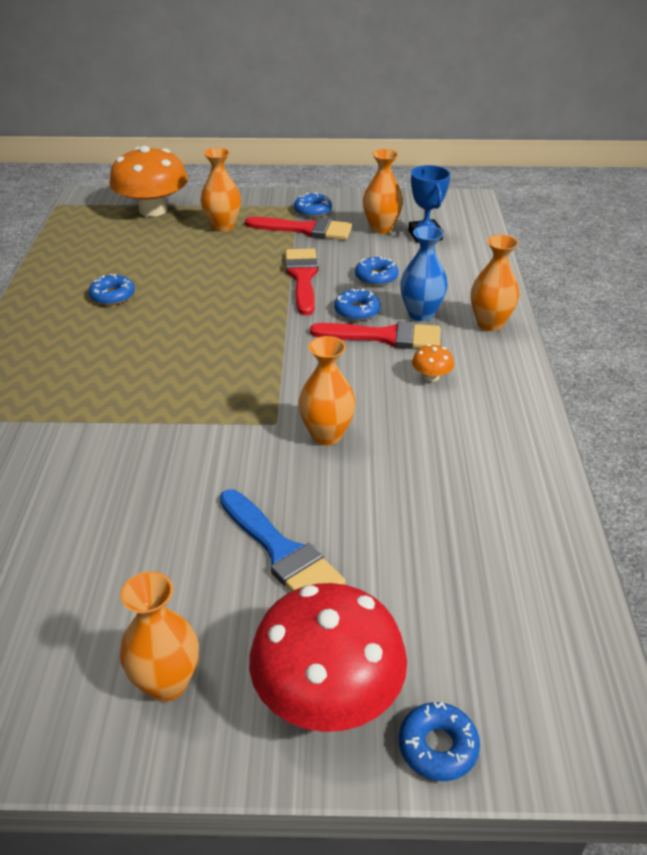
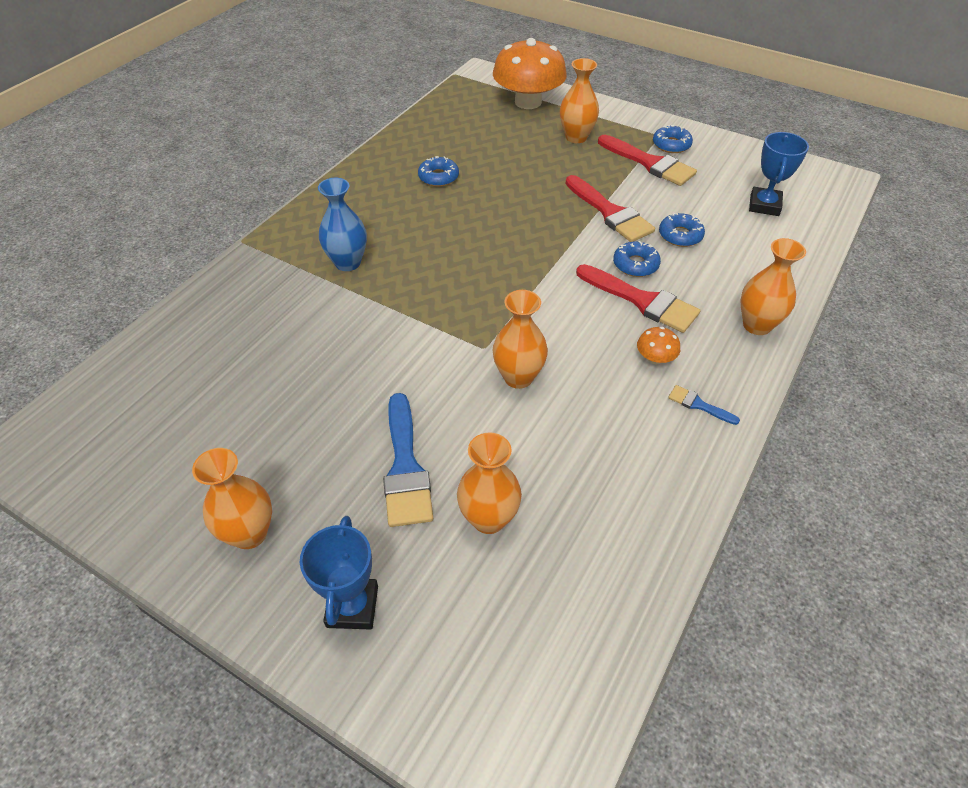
camera: 30 degrees right, 10 degrees up
red mushroom [249,583,407,732] -> blue trophy [300,516,378,629]
red brush [285,248,319,315] -> red brush turned 120 degrees clockwise [565,175,655,242]
orange vase [363,149,403,234] -> orange vase moved to [457,432,522,534]
blue donut [399,702,480,781] -> none
blue vase [400,226,448,321] -> blue vase moved to [318,178,367,271]
none -> blue brush [668,385,740,425]

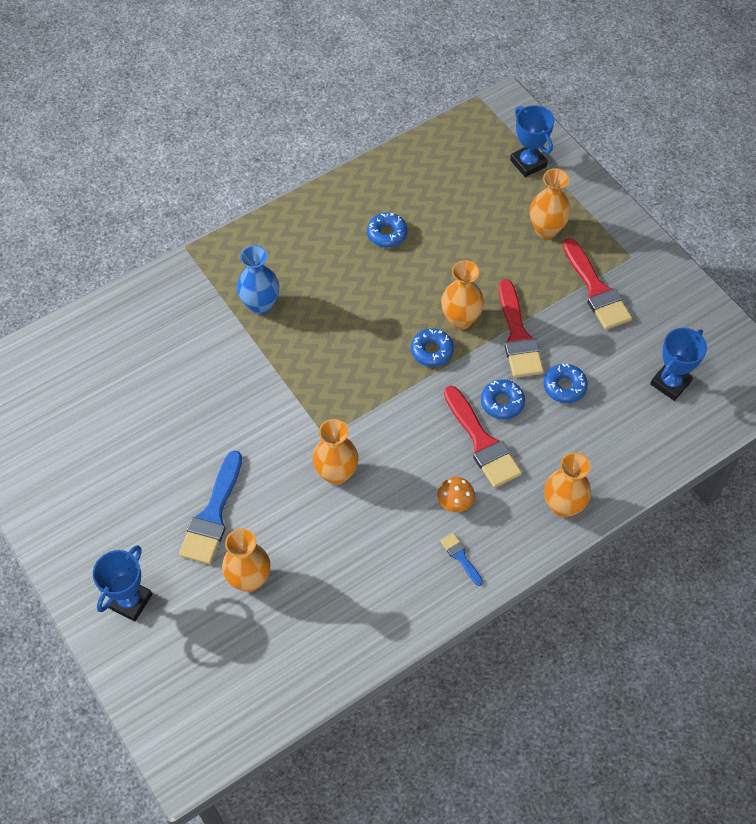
camera: 25 degrees right, 10 degrees up
orange vase [192,448,272,549] -> orange vase moved to [441,260,484,329]
orange mushroom [493,38,567,109] -> blue trophy [510,105,554,177]
blue donut [653,125,693,153] -> blue donut moved to [411,329,454,367]

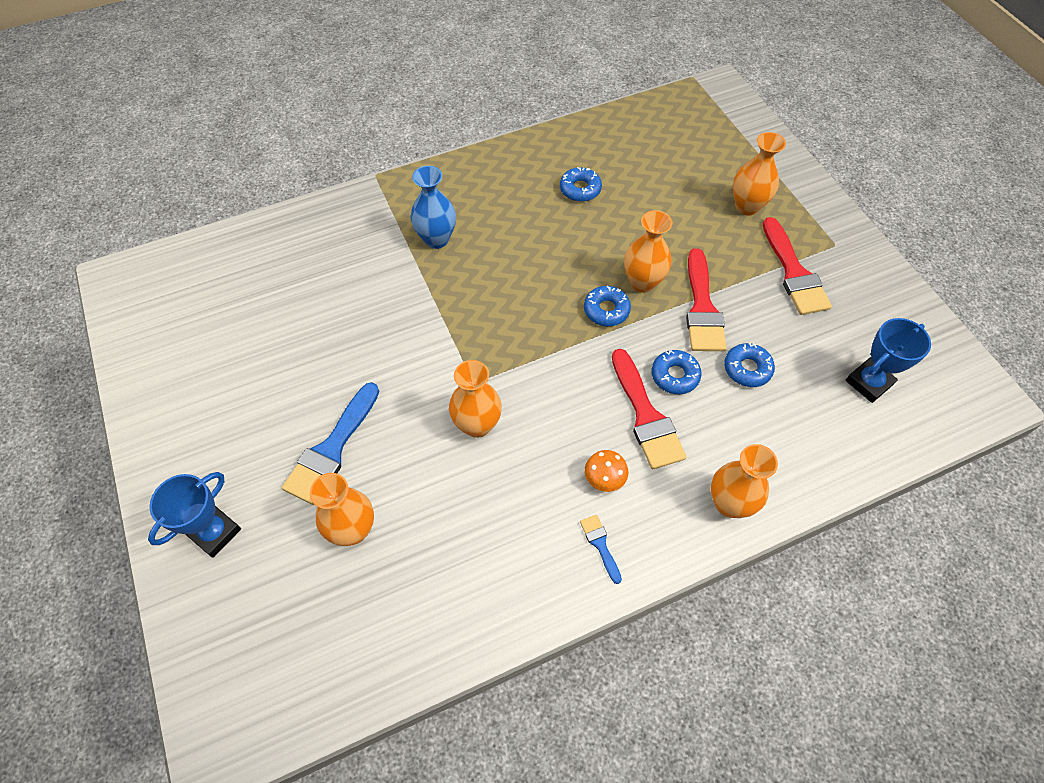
camera: 10 degrees right, 0 degrees up
blue trophy [510,105,554,177] -> none

